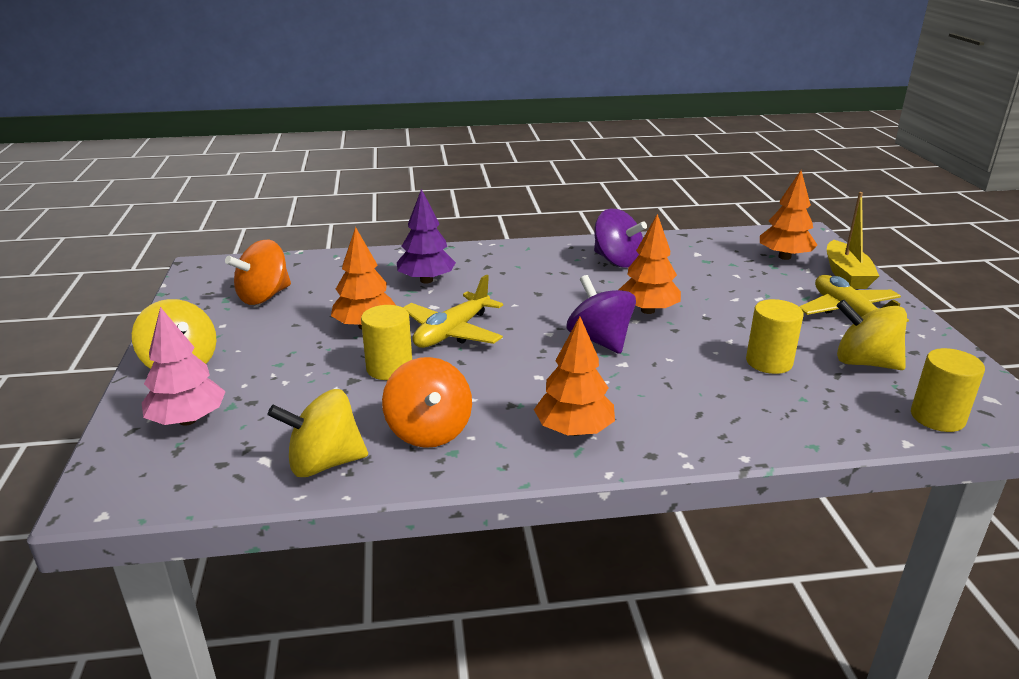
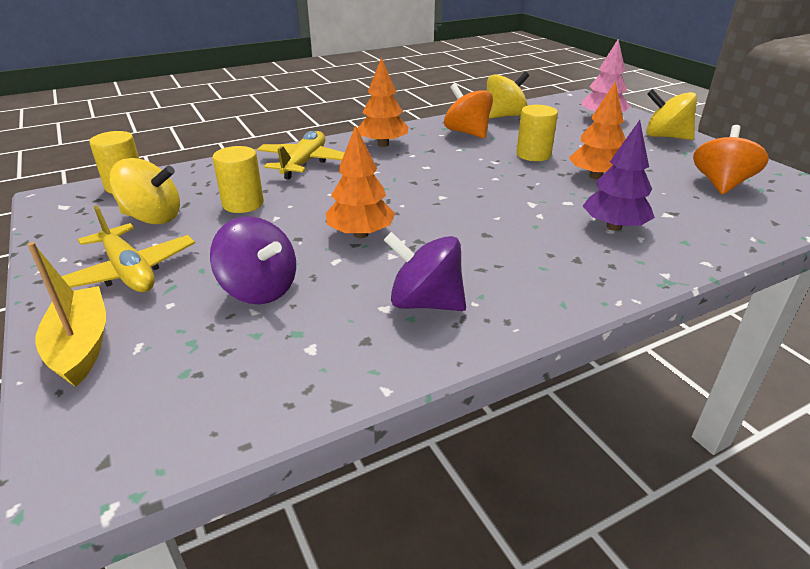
camera: 160 degrees right, 5 degrees up
yellow plane [403,275,503,348] -> yellow plane moved to [257,131,345,179]
purple spinning top [566,275,636,354] -> purple spinning top moved to [210,216,296,304]
orange tree [760,170,817,260] -> none

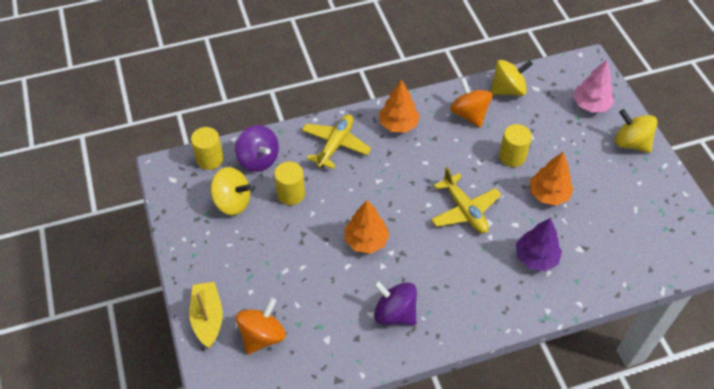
camera: 10 degrees right, 20 degrees up
yellow plane [61,205,195,292] -> yellow plane moved to [431,167,501,233]
purple spinning top [210,216,296,304] -> purple spinning top moved to [235,125,279,172]
orange spinning top [693,125,769,195] -> orange spinning top moved to [236,298,286,354]

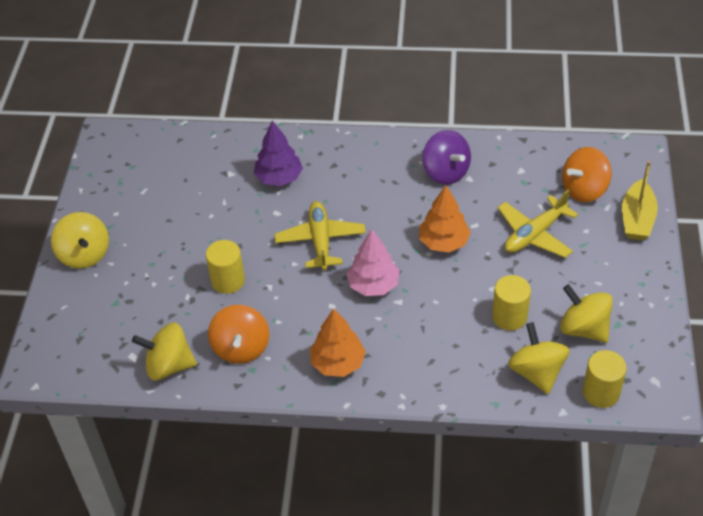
camera: 155 degrees left, 5 degrees down
purple spinning top [235,125,279,172] -> yellow spinning top [508,322,570,394]
yellow plane [302,114,371,169] -> yellow plane moved to [498,190,578,258]
orange tree [530,152,574,206] -> none
pink tree [573,60,614,113] -> pink tree moved to [346,229,400,296]

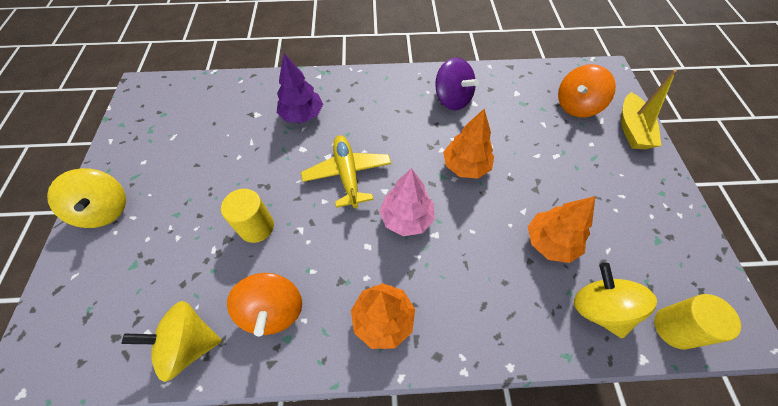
camera: 10 degrees left, 10 degrees up
yellow cylinder [492,275,531,331] -> orange tree [528,196,595,263]
yellow plane [498,190,578,258] -> none
yellow spinning top [560,284,613,343] -> none

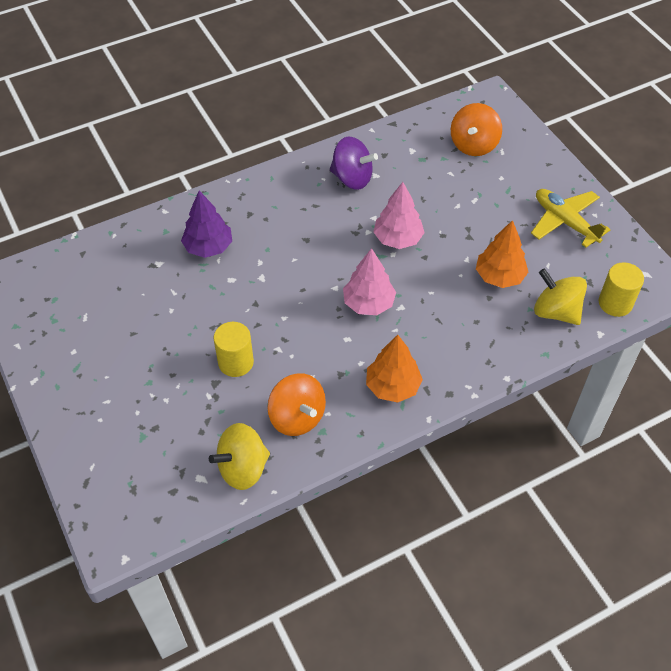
camera: 25 degrees left, 5 degrees down
yellow spinning top [47,168,126,228] -> none
yellow plane [301,135,391,208] -> yellow plane moved to [531,189,611,248]
orange tree [443,109,494,179] -> pink tree [374,182,425,249]
yellow boat [621,69,677,149] -> none

